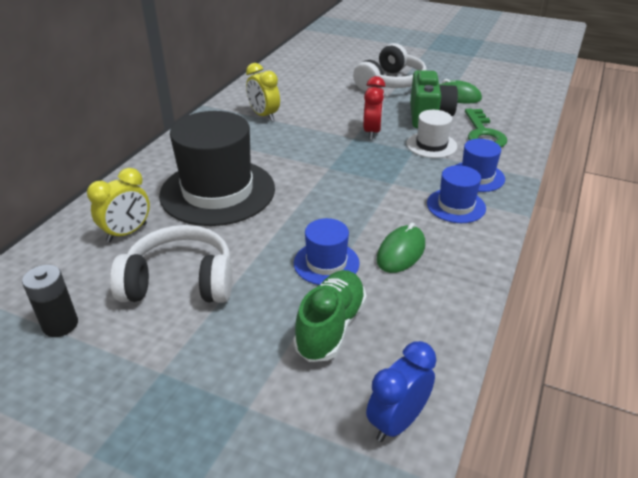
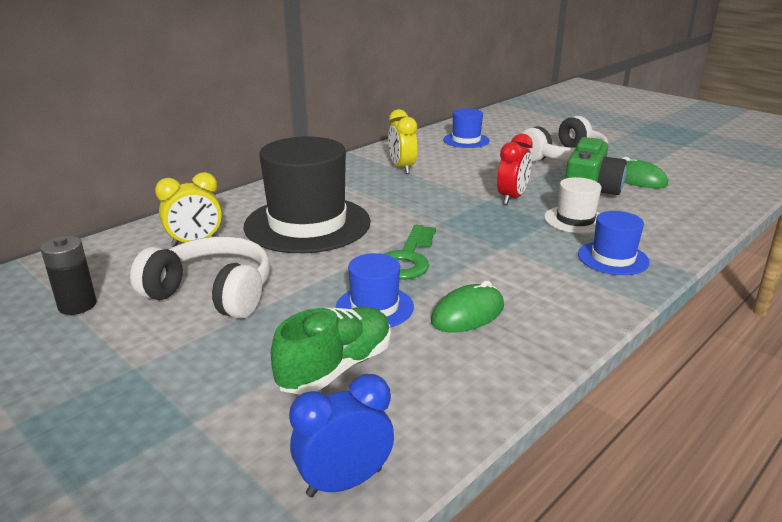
camera: 20 degrees right, 10 degrees down
blue hat [427,165,486,223] -> blue hat moved to [443,108,490,148]
green key [465,109,507,147] -> green key moved to [384,225,436,280]

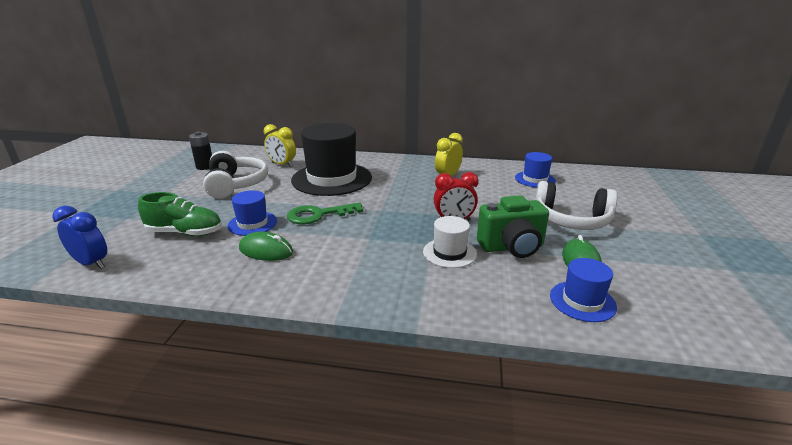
camera: 55 degrees right, 0 degrees up
blue hat [578,211,650,275] -> blue hat moved to [550,258,617,322]

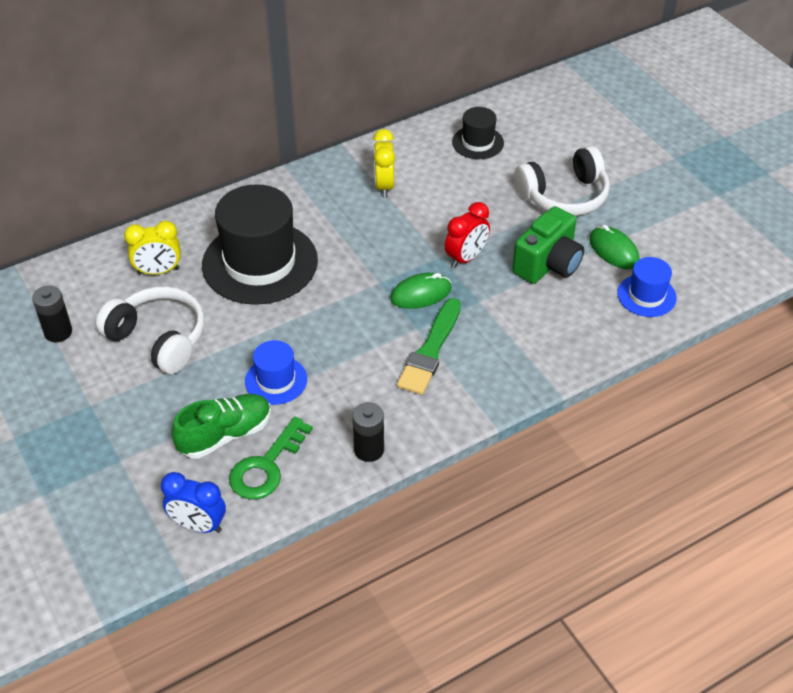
camera: 40 degrees left, 20 degrees up
blue clock [52,206,107,269] -> blue clock turned 150 degrees counterclockwise [161,472,226,533]
green mouse [239,231,293,261] -> green mouse moved to [390,273,452,309]
green key [287,202,363,224] -> green key moved to [229,417,313,499]
white hat [423,216,477,268] -> none
blue hat [515,152,556,187] -> black hat [452,107,504,159]
none -> black battery [352,402,384,462]
none -> green brush [397,298,461,395]

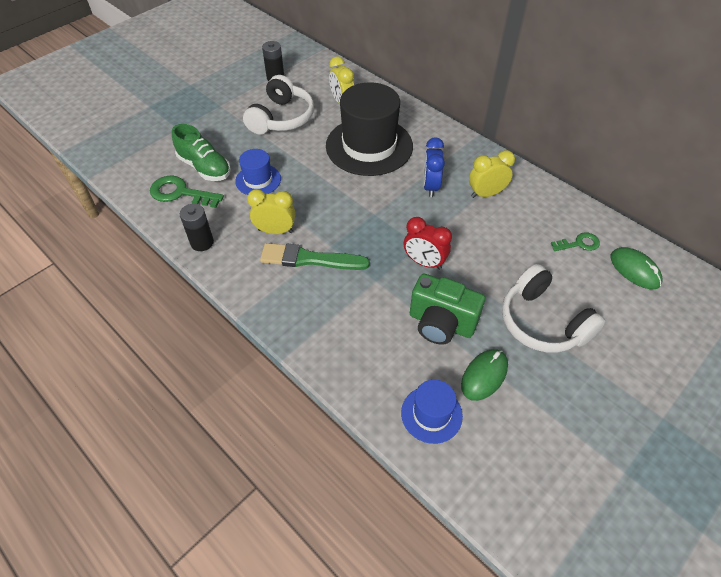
camera: 75 degrees right, 5 degrees up
blue clock [161,472,226,533] -> blue clock moved to [423,137,445,197]
green mouse [390,273,452,309] -> green mouse moved to [610,247,662,289]
black hat [452,107,504,159] -> green key [551,232,600,251]
none -> yellow clock [247,189,295,234]

